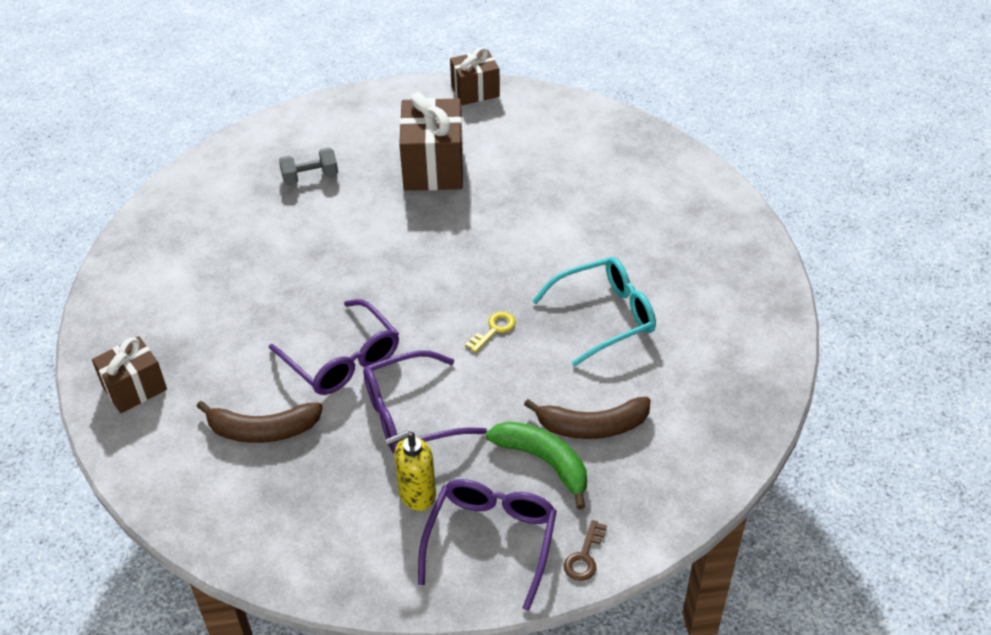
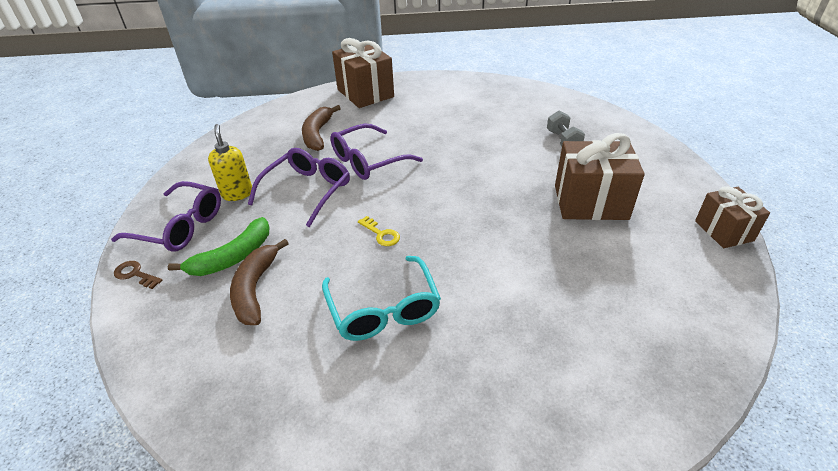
camera: 95 degrees right, 5 degrees down
brown gift [92,336,167,413] -> brown gift [332,38,394,108], size x1.61
purple glasses [363,350,487,454] -> purple glasses turned 45 degrees clockwise [248,148,350,227]

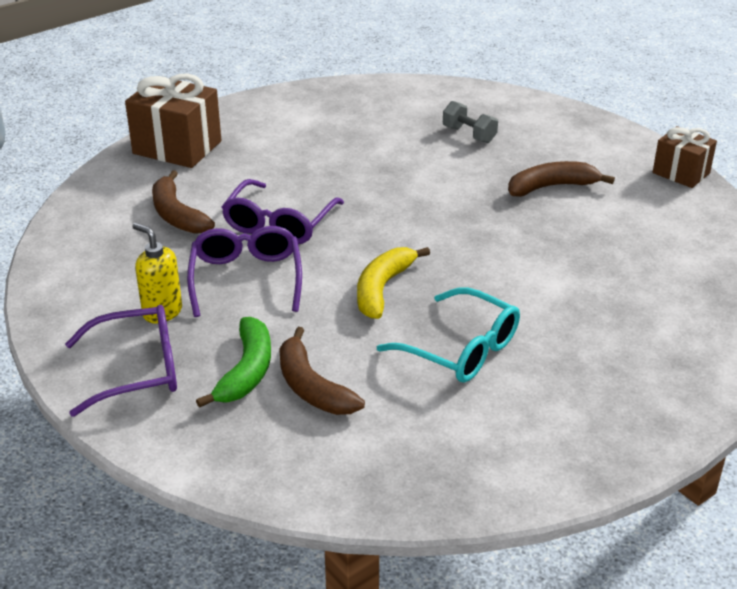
camera: 35 degrees left, 5 degrees down
brown key [114,261,163,289] -> none
yellow key [358,216,400,246] -> yellow banana [357,247,430,319]
brown gift [555,133,645,220] -> brown banana [508,161,615,197]

